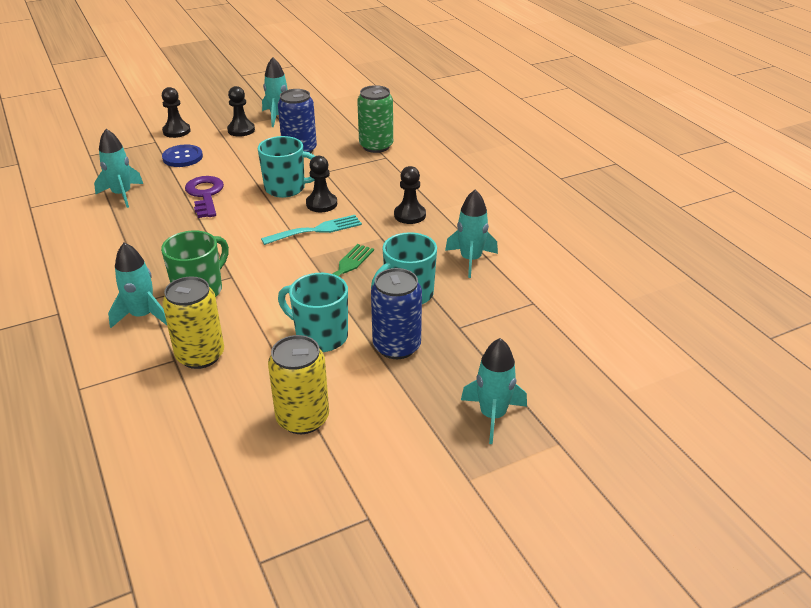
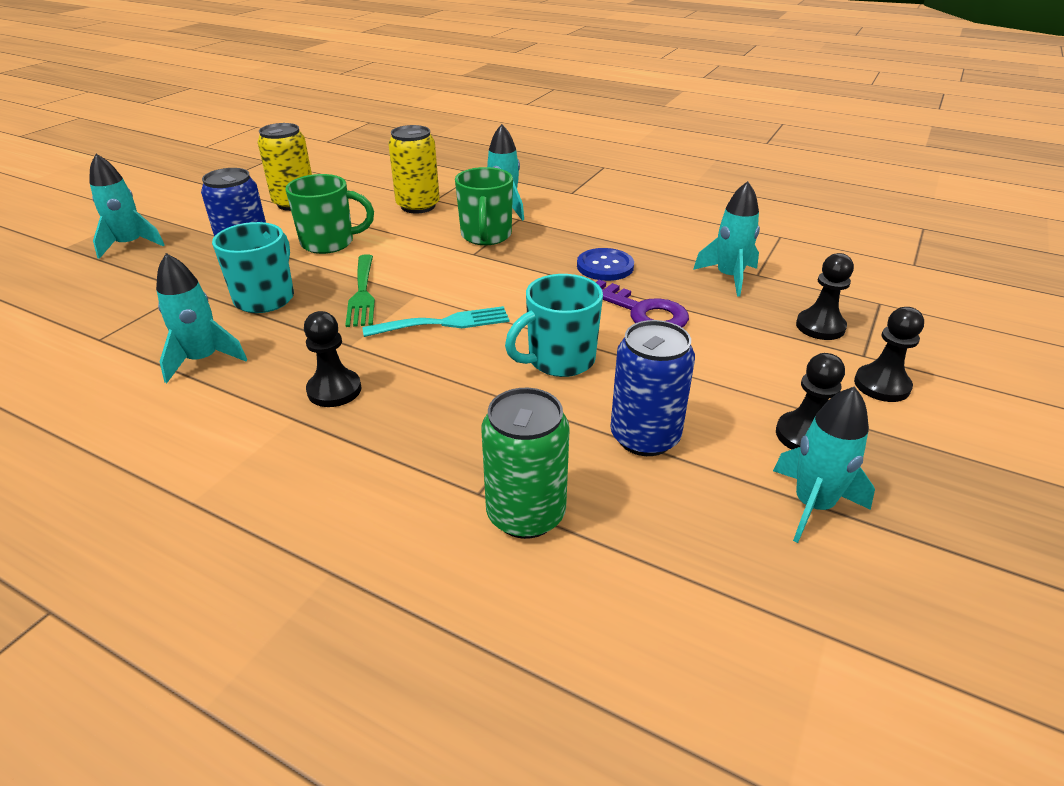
camera: 145 degrees right, 0 degrees up
blue button [162,144,203,167] -> blue button moved to [577,248,634,281]
turquoise fork [261,215,362,245] -> turquoise fork turned 135 degrees counterclockwise [362,306,509,337]
turquoise mug [278,273,348,352] -> green mug [285,174,374,254]
black pawn [306,155,337,212] -> black pawn moved to [796,253,854,340]

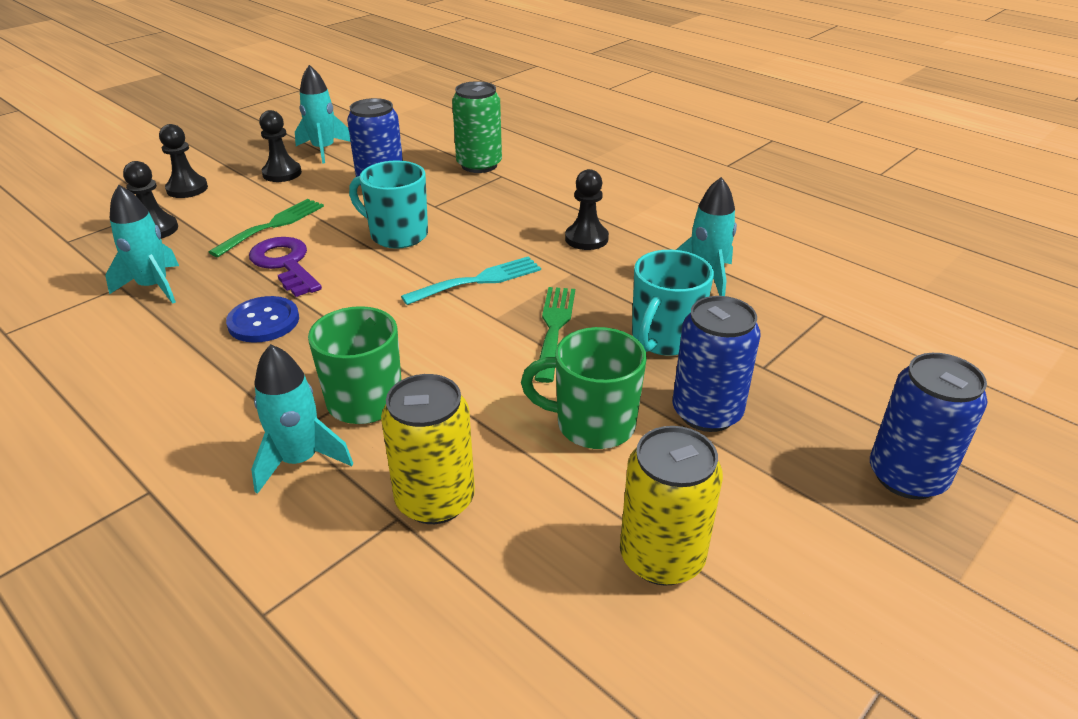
camera: 165 degrees left, 0 degrees up
turquoise rocket [90,154,165,259] -> blue can [870,353,988,499]
turquoise fork [362,306,509,337] -> turquoise fork turned 150 degrees clockwise [401,256,541,305]
turquoise mug [505,274,603,377] -> turquoise mug turned 135 degrees counterclockwise [349,160,428,249]
none -> green fork [209,199,324,257]

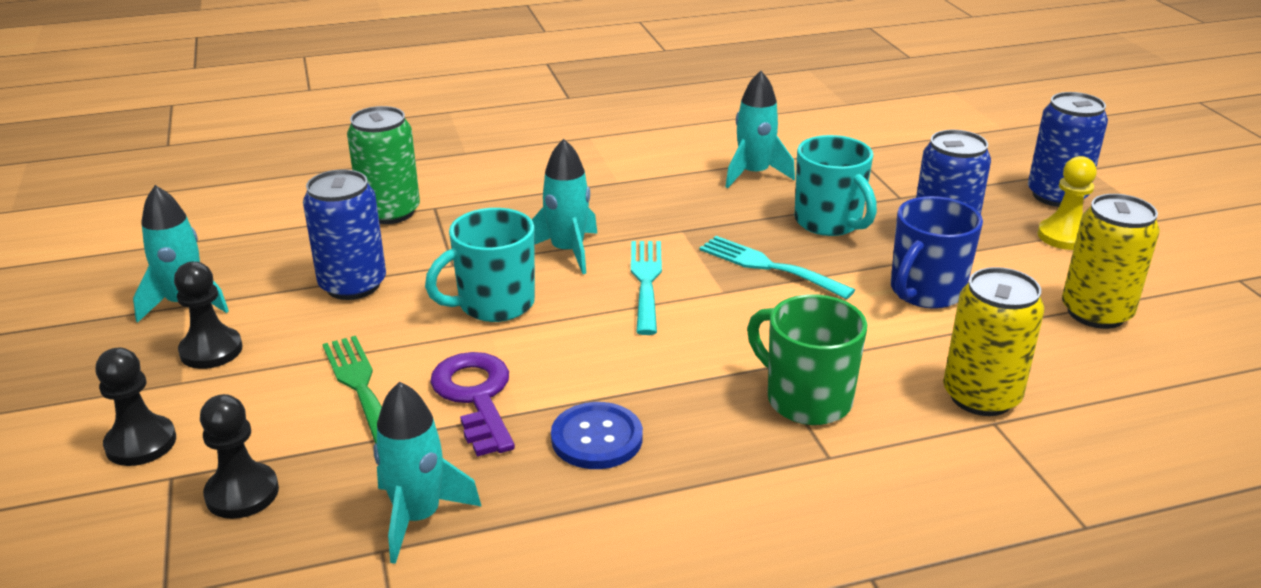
camera: 60 degrees left, 5 degrees down
purple key [249,237,322,297] -> purple key turned 75 degrees clockwise [430,352,515,457]
turquoise rocket [251,344,353,494] -> turquoise rocket moved to [532,139,597,274]
green mug [521,327,647,449] -> blue mug [891,196,983,309]
green fork [534,287,575,383] -> turquoise fork [699,236,855,299]
black pawn [565,169,609,250] -> none
none -> yellow pawn [1037,156,1097,250]

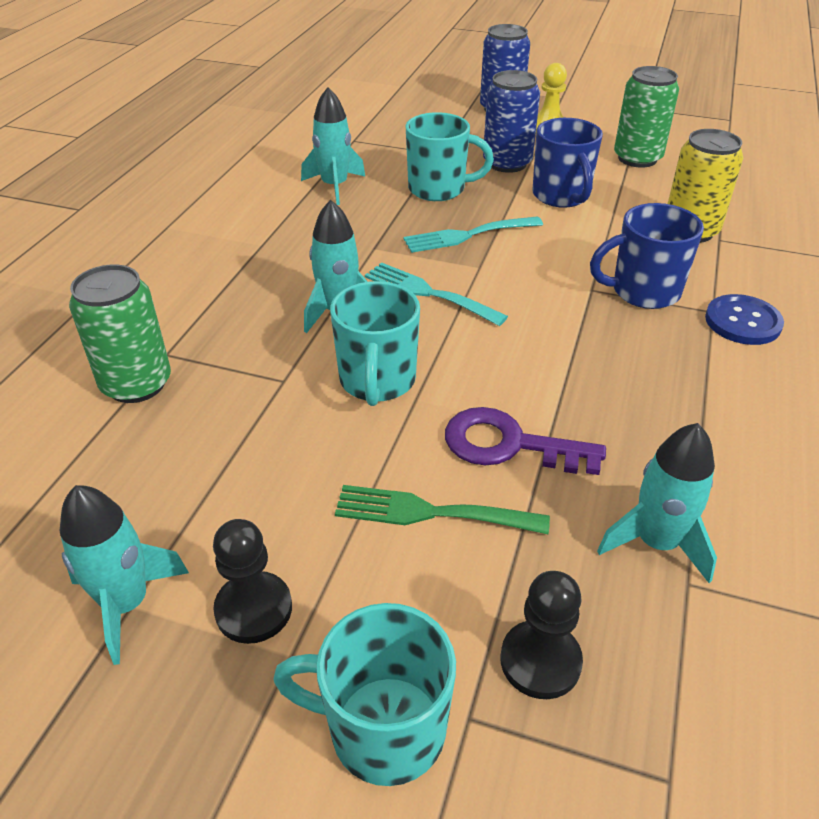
camera: 55 degrees left, 10 degrees up
black pawn [95,348,176,466] -> turquoise mug [273,603,456,786]
blue can [303,169,386,300] -> none
blue button [551,402,643,469] -> blue button moved to [705,294,784,345]
green mug [747,294,867,425] -> blue mug [590,203,704,309]
yellow can [1062,194,1160,329] -> green can [614,66,679,168]

